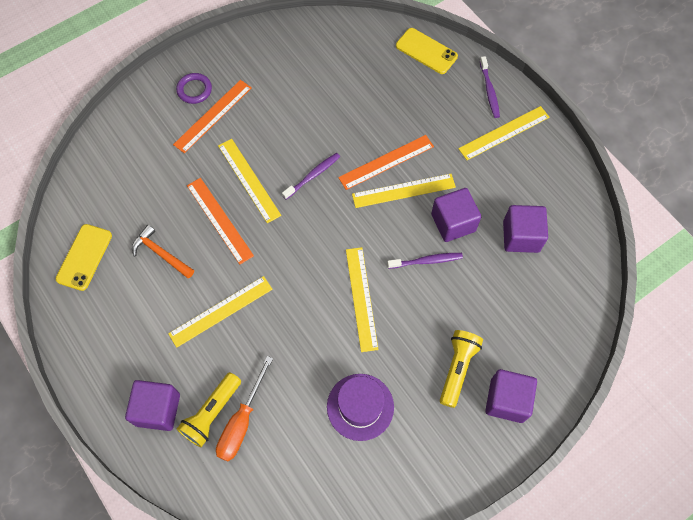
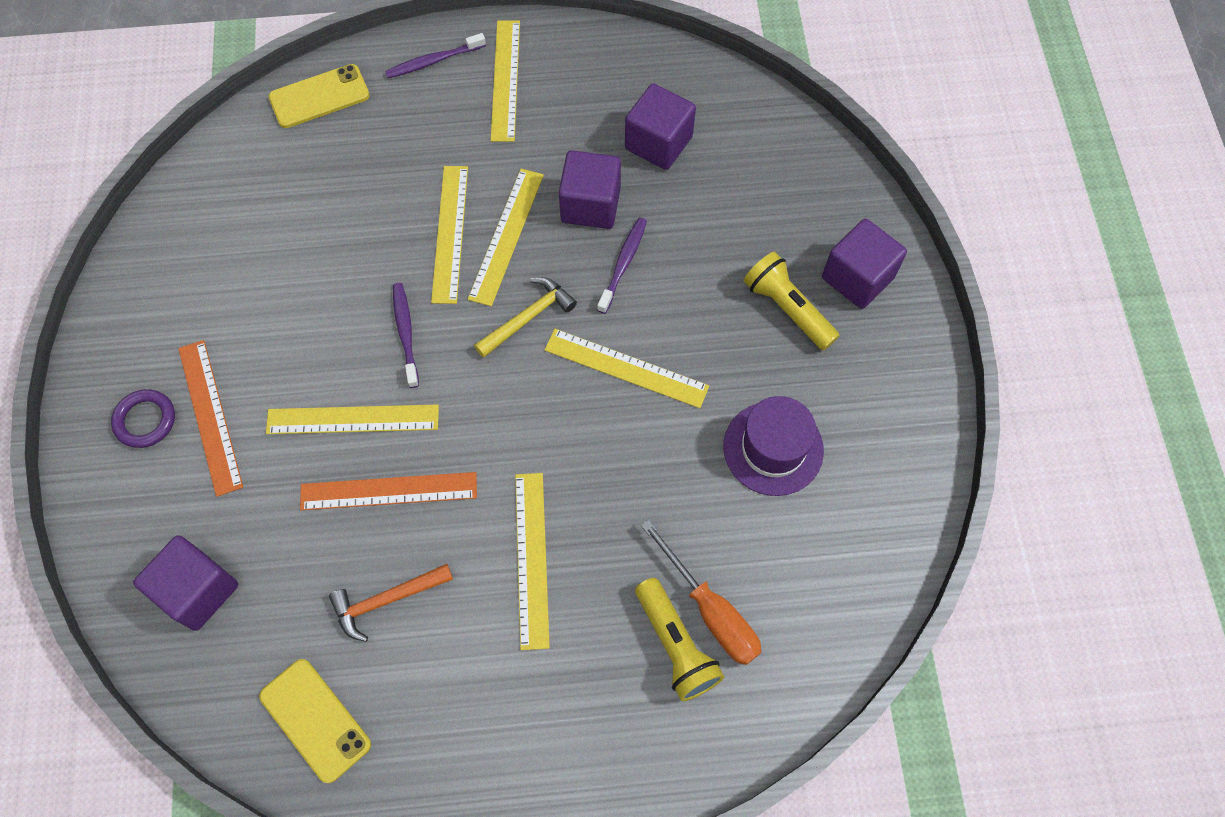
camera: 60 degrees left, 0 degrees up
purple cube [125,380,180,431] -> purple cube moved to [133,535,238,631]
orange ruler [338,135,434,190] -> yellow ruler [431,166,468,304]
purple toothbrush [480,56,500,118] -> purple toothbrush turned 135 degrees clockwise [385,33,486,78]
none -> yellow hammer [474,277,577,358]

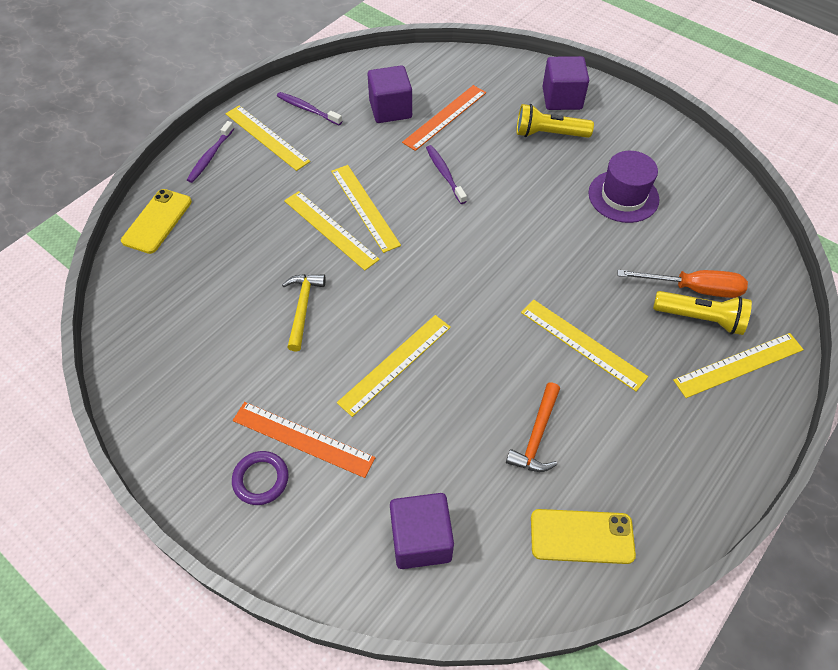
camera: 45 degrees left, 10 degrees down
orange ruler [300,472,477,510] -> orange ruler moved to [402,85,486,151]
purple toothbrush [393,283,419,388] -> purple toothbrush moved to [277,92,342,125]
yellow hammer [474,277,577,358] -> yellow hammer moved to [282,274,326,352]
yellow ruler [545,329,709,408] -> yellow ruler moved to [673,333,804,398]
purple cube [559,150,621,229] -> none

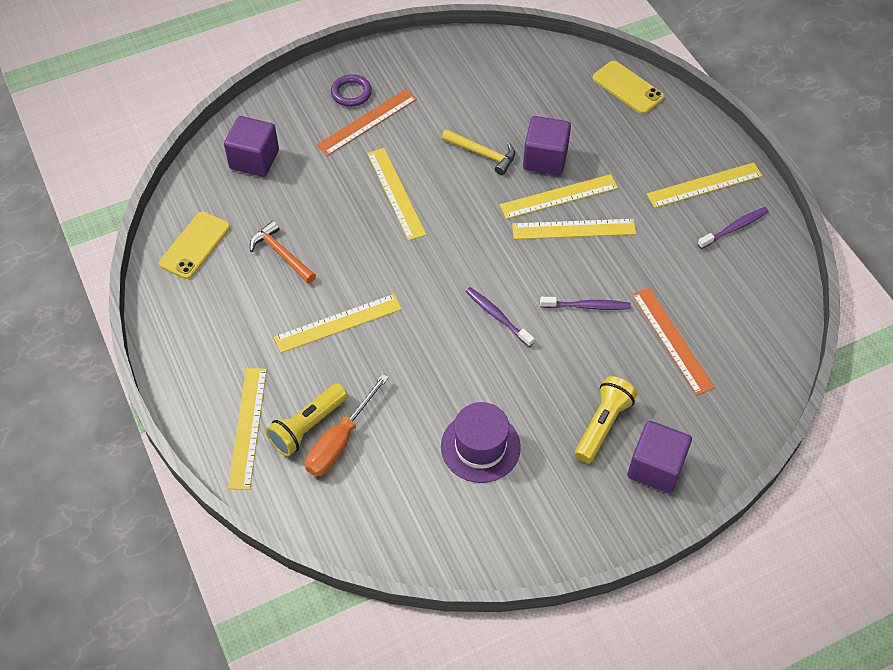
camera: 115 degrees right, 0 degrees up
purple toothbrush [187,121,234,183] -> purple toothbrush moved to [465,287,534,347]
purple cube [367,65,412,123] -> purple cube moved to [523,116,571,175]

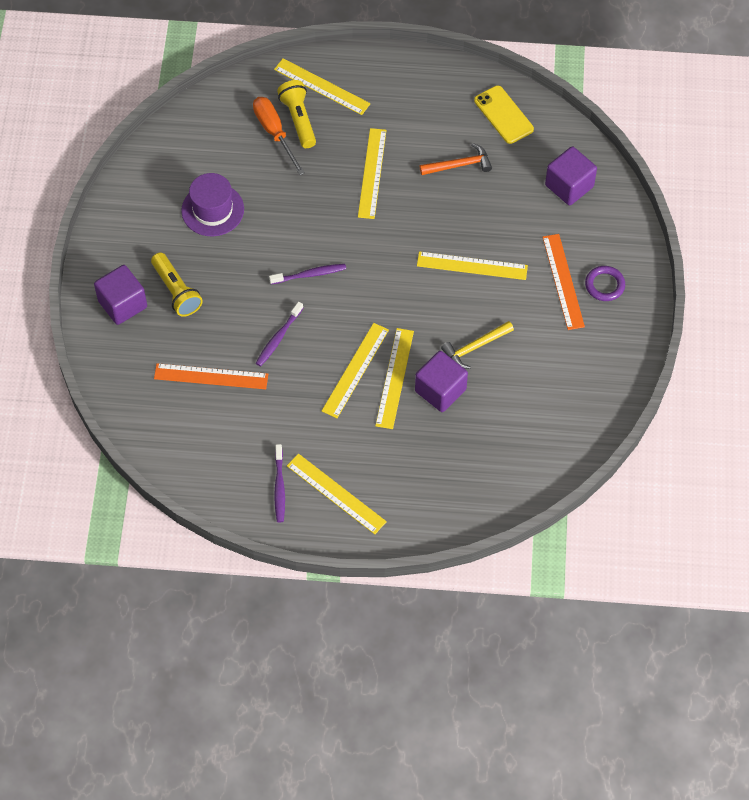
camera: 120 degrees right, 5 degrees up
yellow phone [592,61,664,114] -> none
yellow ruler [647,162,763,208] -> yellow ruler turned 60 degrees counterclockwise [287,454,387,534]

